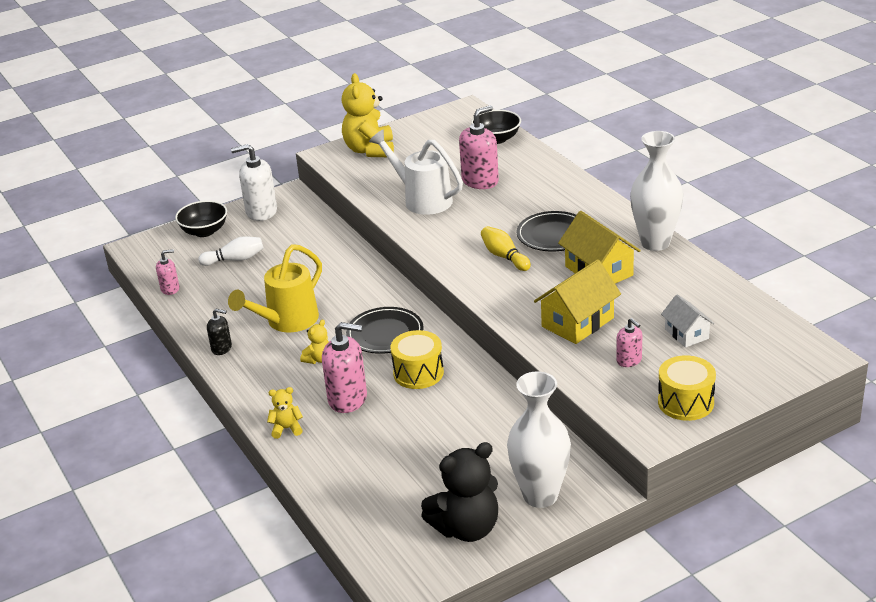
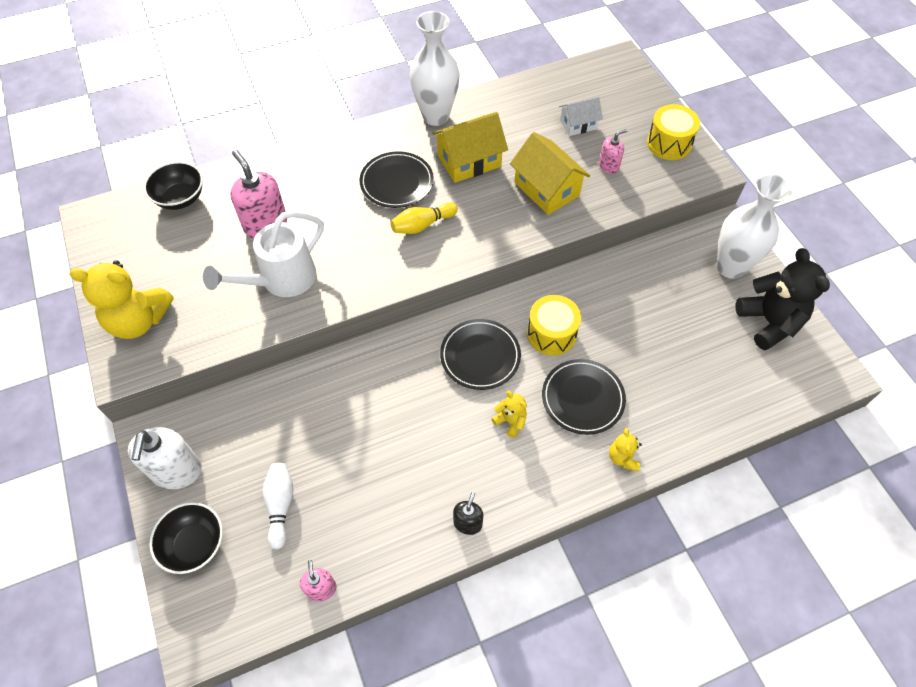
camera: 85 degrees left, 25 degrees up
yellow watering can [228,244,322,332] -> none
pink soap dispenser [322,322,367,413] -> black plate [542,359,626,435]

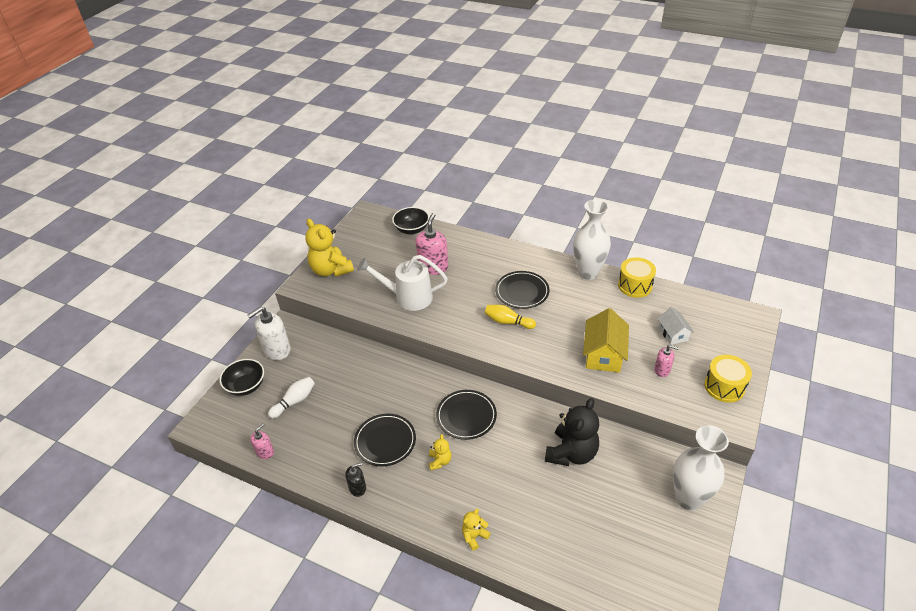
camera: 50 degrees right, 15 degrees down
yellow house [432,112,508,183] -> none
yellow drum [527,295,581,356] -> yellow drum moved to [618,257,656,298]
black plate [542,359,626,435] -> black plate moved to [354,414,416,467]
white house [559,96,603,136] -> white house turned 45 degrees clockwise [658,307,694,345]
black teddy bear [736,248,830,350] -> black teddy bear moved to [545,398,599,466]

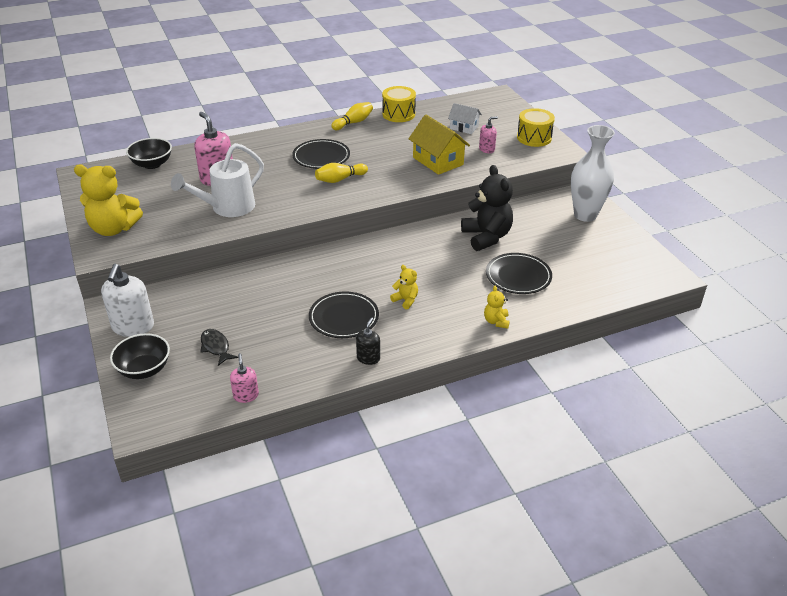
camera: 50 degrees left, 5 degrees down
white bowling pin [268,377,315,419] -> black fish [200,329,238,366]
black plate [436,390,497,440] -> black plate moved to [486,253,552,294]
white vase [573,199,611,280] -> yellow bowling pin [331,102,373,130]

